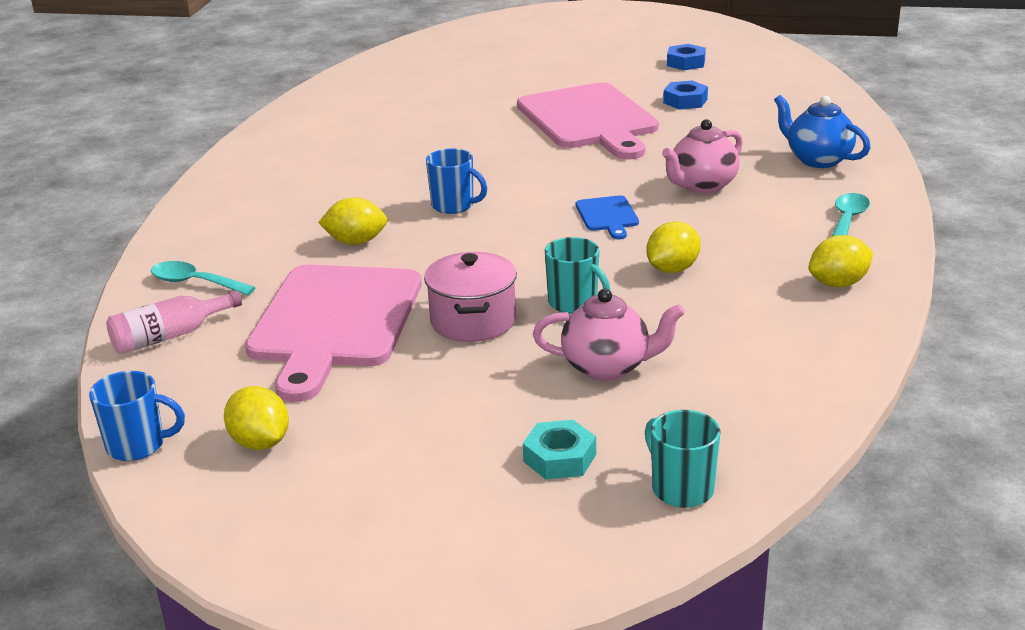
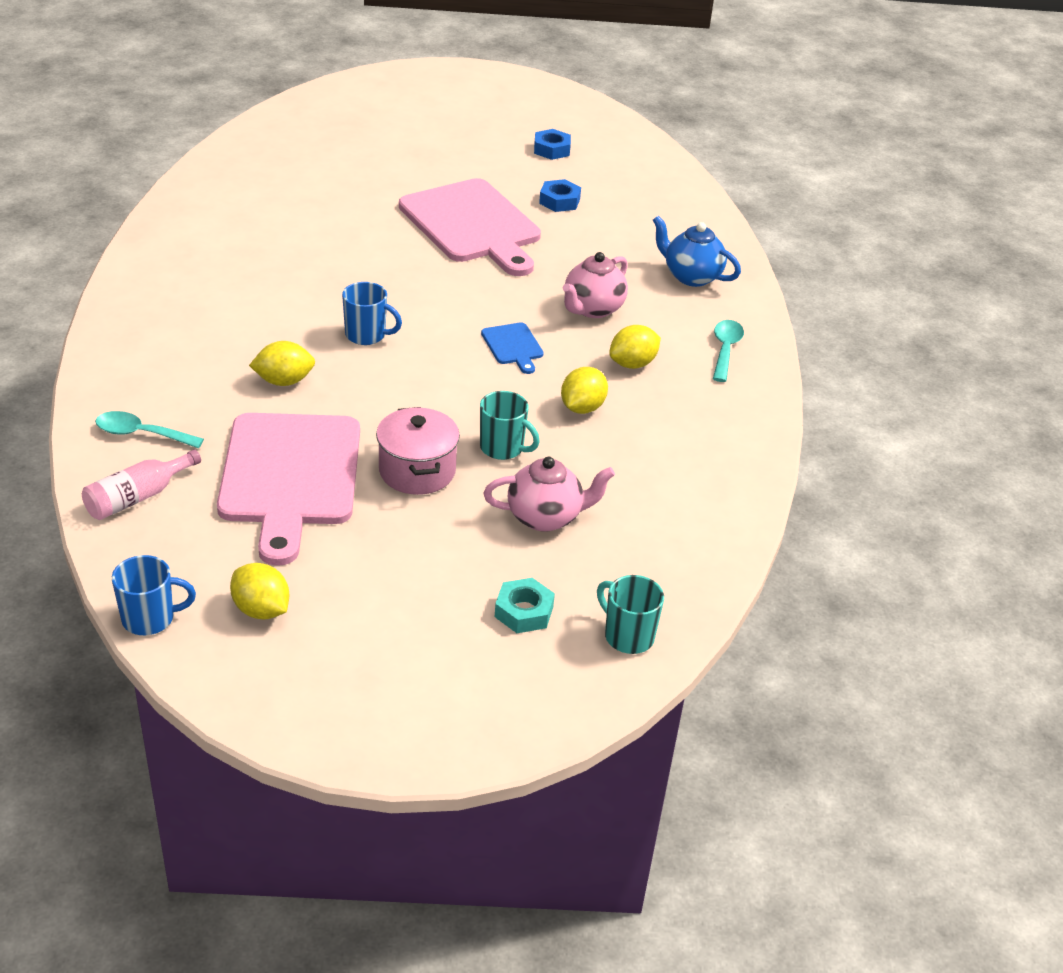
camera: 15 degrees left, 10 degrees up
yellow lemon [809,235,873,287] -> yellow lemon moved to [609,325,661,369]

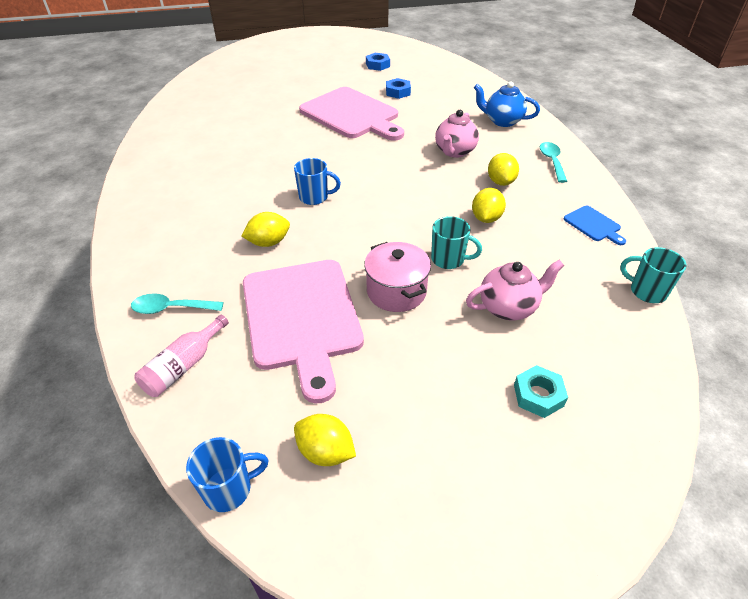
camera: 10 degrees left, 5 degrees up
blue cutting board [481,322,544,374] -> blue cutting board moved to [564,206,626,245]
turquoise mug [597,575,664,654] -> turquoise mug moved to [620,247,687,303]
yellow lemon [609,325,661,369] -> yellow lemon turned 45 degrees counterclockwise [488,153,519,186]

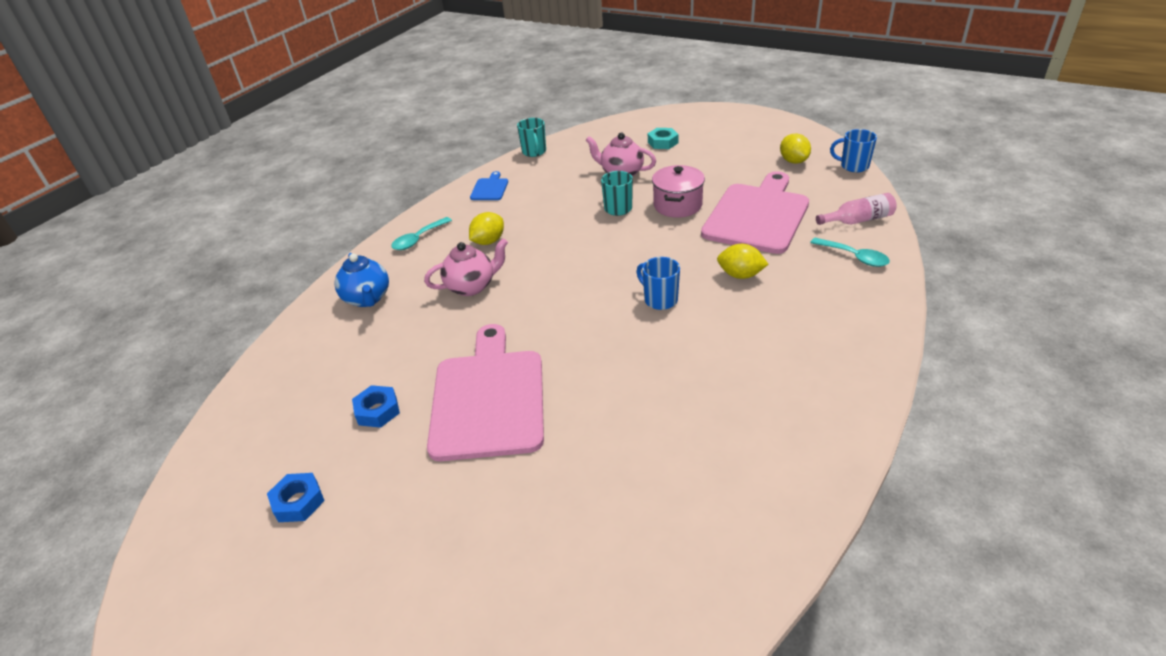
camera: 135 degrees left, 5 degrees down
yellow lemon [472,188,506,223] -> none

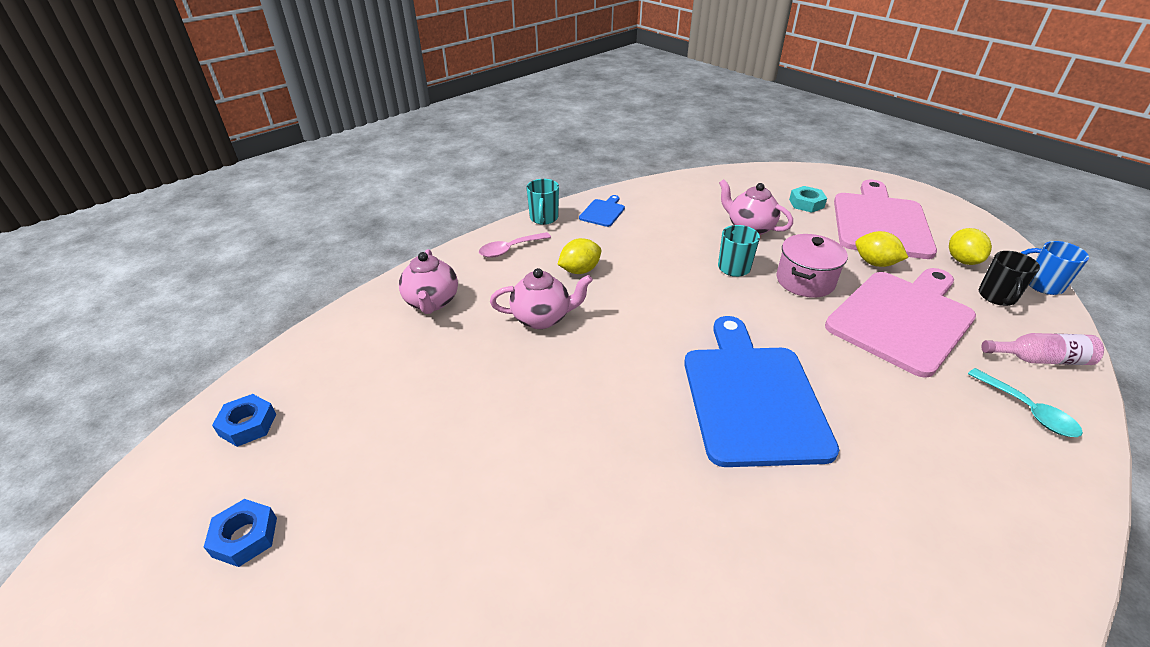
camera: 15 degrees right, 0 degrees up
blue teapot [335,253,389,307] -> pink teapot [399,249,458,314]
blue nut [352,385,400,428] -> blue nut moved to [212,394,276,447]
turquoise spoon [391,217,452,250] -> pink spoon [479,232,551,257]
pink cutting board [427,324,544,461] -> pink cutting board moved to [834,180,937,259]
turquoise mug [517,118,546,157] -> turquoise mug moved to [527,179,559,225]
blue mug [636,257,680,310] -> blue cutting board [684,316,839,467]
yellow lemon [717,244,769,279] -> yellow lemon moved to [855,231,908,267]
none -> black mug [979,251,1040,306]

